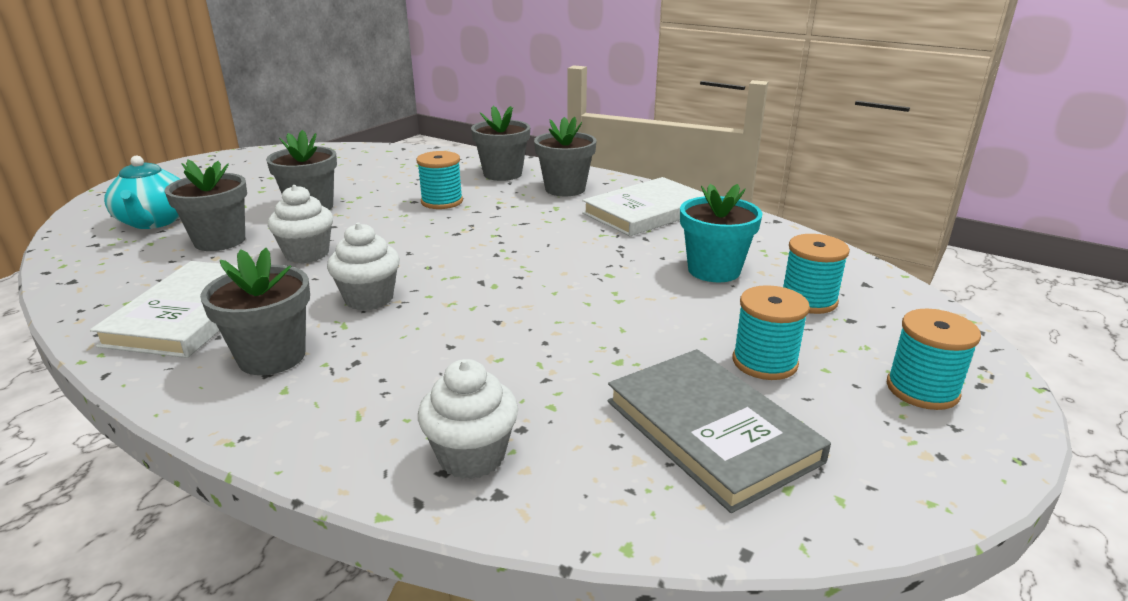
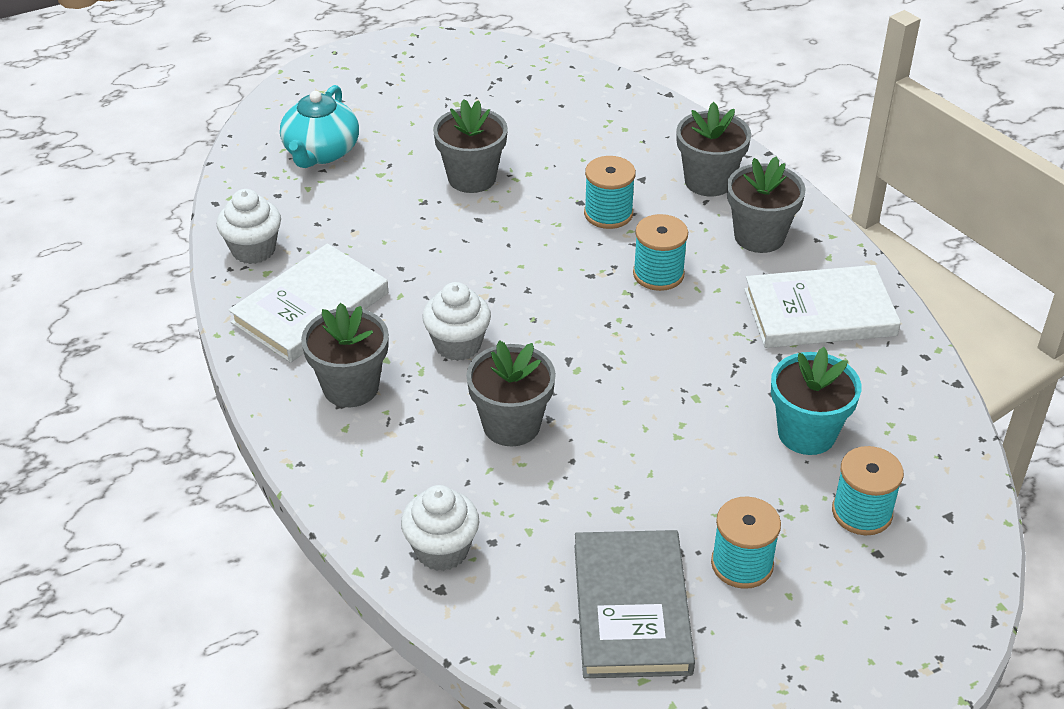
camera: 30 degrees right, 15 degrees up
grey flower pot [165,160,247,251] -> grey flower pot moved to [466,340,556,446]
white cupcake [268,185,333,263] -> white cupcake moved to [217,189,281,264]
turquoise spool [887,309,981,410] -> turquoise spool moved to [633,214,688,291]

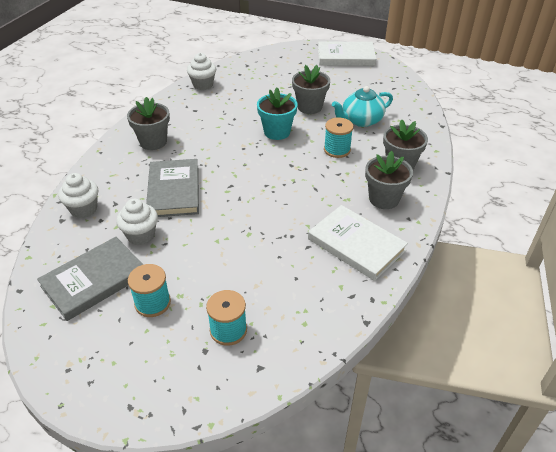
camera: 50 degrees right, 0 degrees up
white book [228,243,388,363] -> white book moved to [318,41,376,66]
turquoise teapot [280,85,359,168] -> turquoise teapot moved to [332,86,393,127]
white cupcake [422,282,491,361] -> white cupcake moved to [116,199,158,245]
grey flower pot [466,340,556,446] -> grey book [146,159,199,217]
turquoise spool [633,214,688,291] -> none
turquoise flower pot [771,347,862,455] -> turquoise flower pot moved to [257,88,298,140]

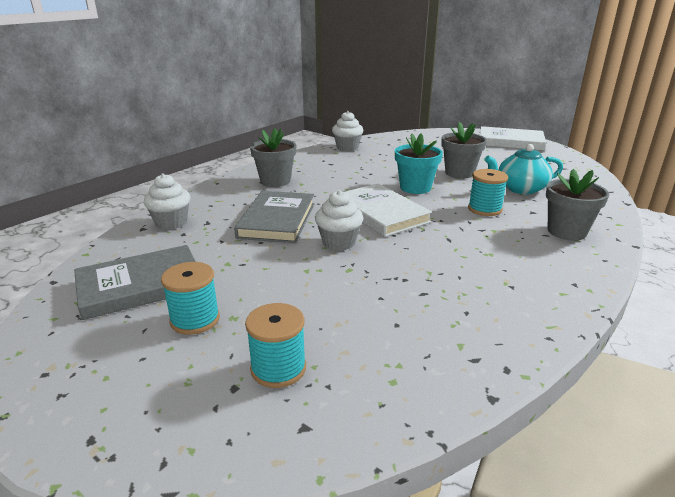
camera: 15 degrees right, 15 degrees down
white cupcake [116,199,158,245] -> white cupcake moved to [315,190,363,251]
white book [308,205,408,281] -> white book moved to [345,183,432,237]
grey flower pot [365,151,413,209] -> none

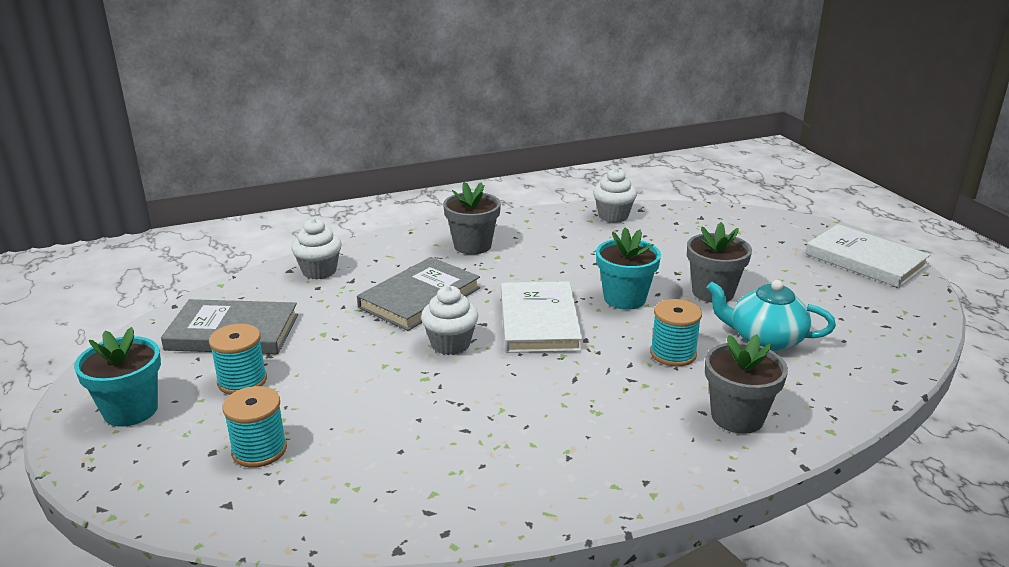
camera: 30 degrees right, 0 degrees up
none -> turquoise flower pot [74,327,161,427]

